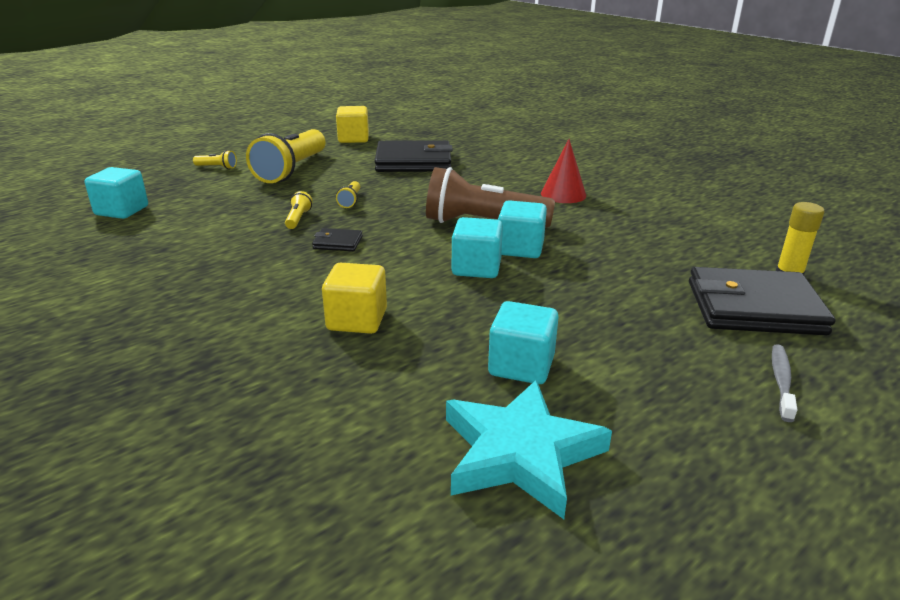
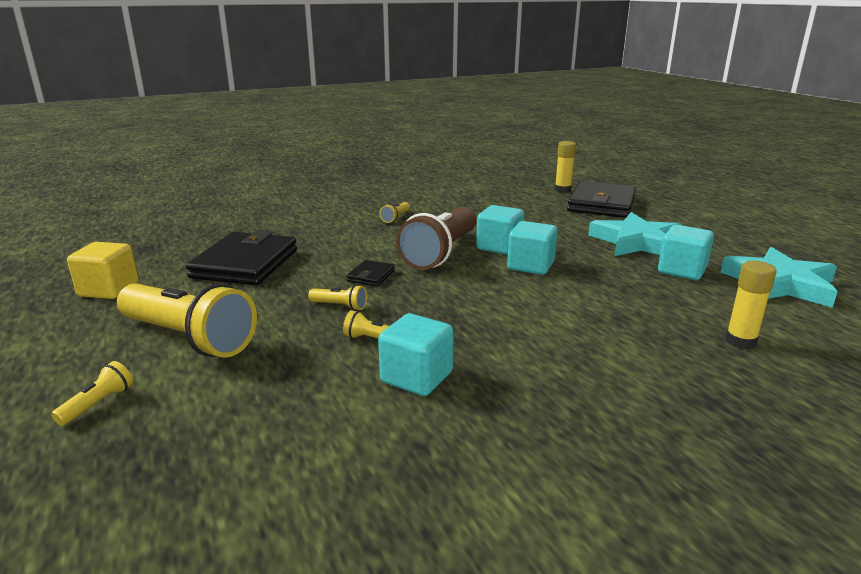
camera: 75 degrees left, 5 degrees down
turquoise cube [85,167,148,219] -> turquoise cube moved to [378,313,454,396]
black wallet [312,228,363,251] -> black wallet moved to [346,260,395,287]
yellow cube [322,263,387,334] -> none
red cone [541,139,586,203] -> yellow flashlight [379,202,410,223]
grey toothbrush [772,344,797,422] -> none
none -> turquoise star [588,212,681,256]
none -> yellow glue stick [725,261,777,349]

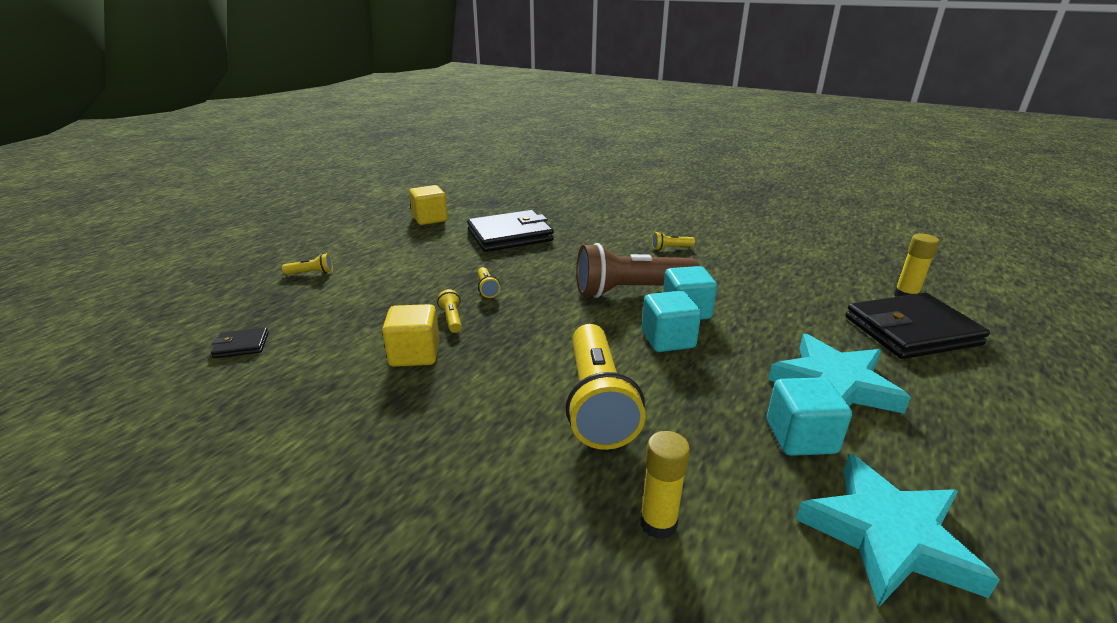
camera: 55 degrees right, 5 degrees up
yellow flashlight [117,283,257,358] -> yellow flashlight moved to [566,324,646,450]
black wallet [346,260,395,287] -> black wallet moved to [211,327,269,358]
turquoise cube [378,313,454,396] -> yellow cube [382,304,440,367]

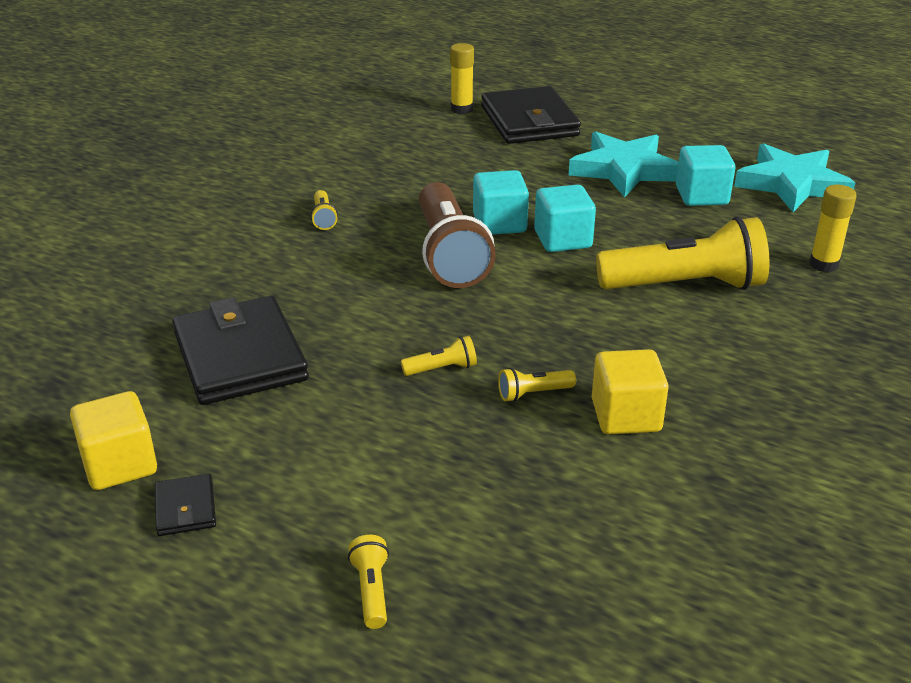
camera: 90 degrees left, 5 degrees up
black wallet [211,327,269,358] -> black wallet moved to [155,474,216,536]

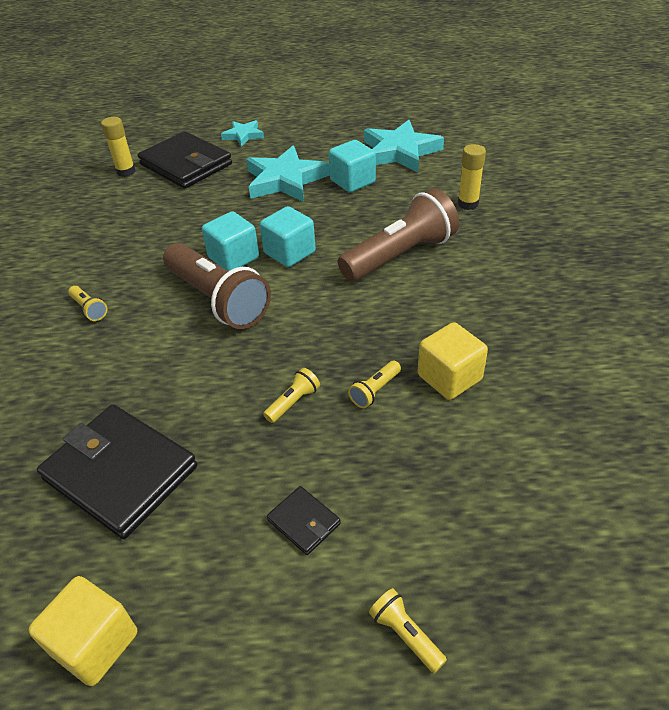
camera: 30 degrees left, 10 degrees up
black wallet [155,474,216,536] -> black wallet moved to [267,486,341,555]
yellow flashlight [596,217,770,290] -> brown flashlight [338,188,459,282]
none -> turquoise star [221,120,264,147]

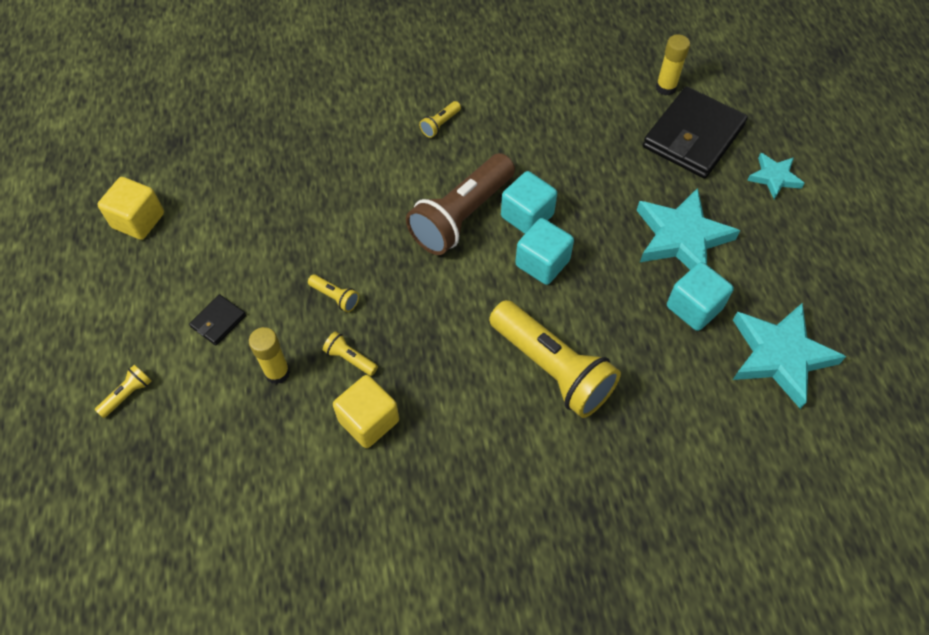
camera: 80 degrees right, 15 degrees up
black wallet [37,404,197,539] -> none
brown flashlight [338,188,459,282] -> yellow flashlight [489,300,621,418]
yellow glue stick [458,144,486,210] -> yellow glue stick moved to [249,327,290,384]

